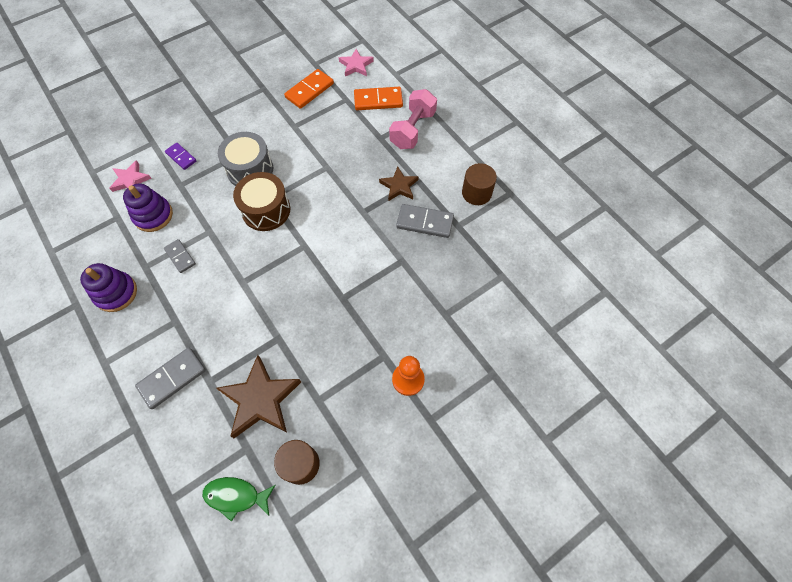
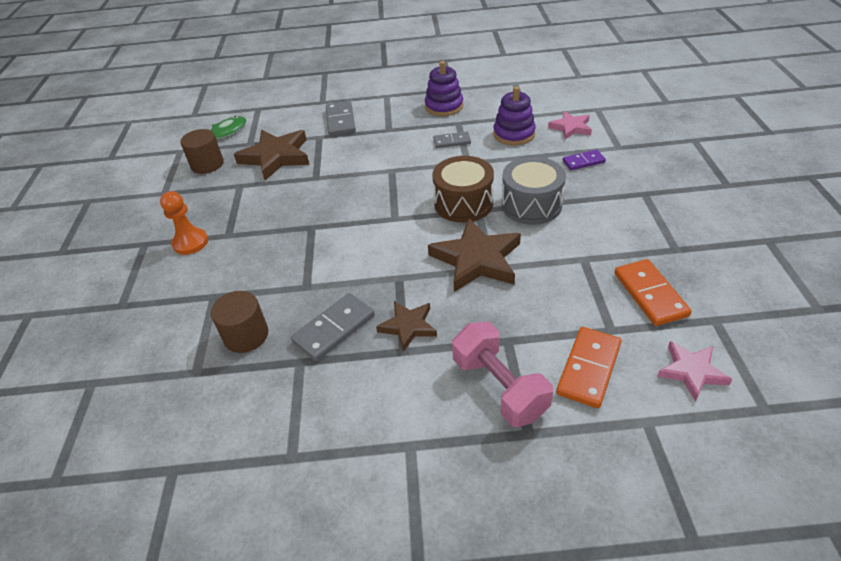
camera: 125 degrees right, 20 degrees down
brown cylinder [462,163,497,205] -> brown cylinder moved to [211,291,268,353]
none -> brown star [428,218,521,292]

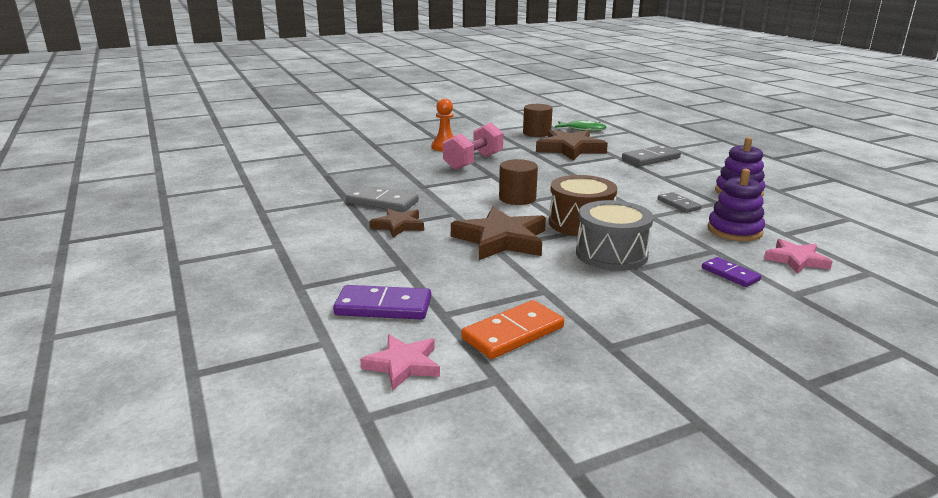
camera: 65 degrees right, 20 degrees down
brown cylinder [211,291,268,353] -> brown cylinder moved to [499,159,538,205]
pink dumbbell [452,322,553,427] -> pink dumbbell moved to [443,123,503,170]
orange domino [556,327,622,408] -> purple domino [333,285,431,320]

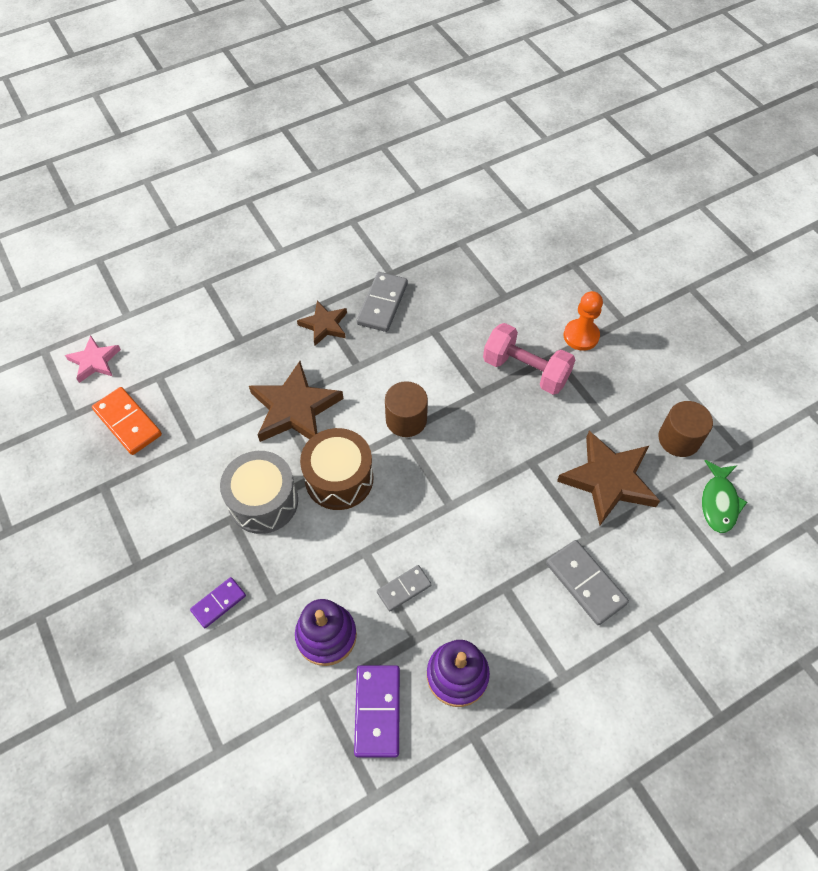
camera: 85 degrees right, 35 degrees up
purple domino [333,285,431,320] -> purple domino moved to [354,665,400,757]
pink star [764,239,833,274] -> none

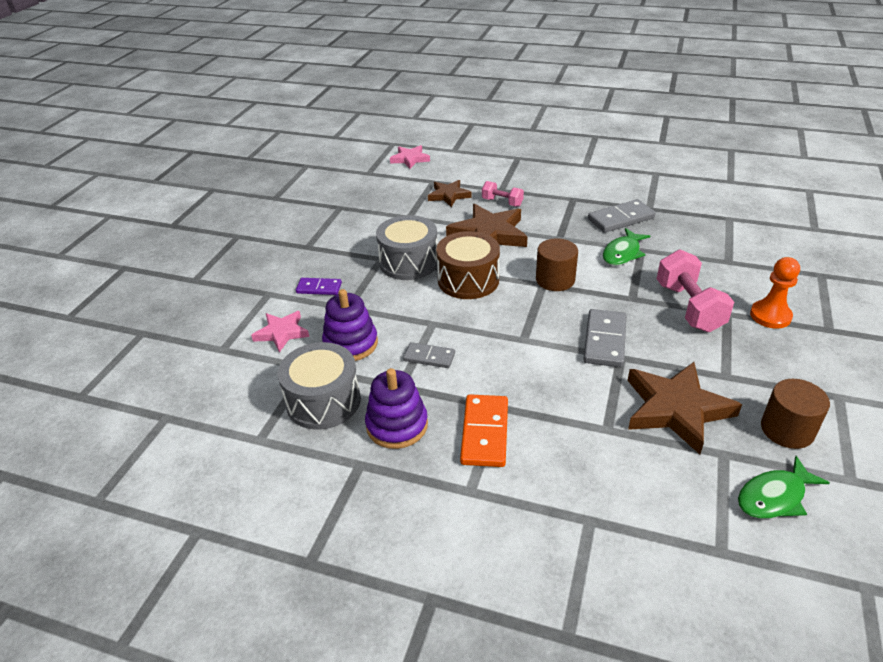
camera: 50 degrees right, 20 degrees down
orange domino [92,387,162,455] -> orange domino moved to [460,394,508,467]
brown star [297,301,347,346] -> brown star moved to [428,180,471,207]
purple domino [354,665,400,757] -> grey drum [278,342,361,430]
grey domino [546,540,629,625] -> grey domino moved to [583,309,626,367]
none -> pink star [251,311,309,353]
none -> pink dumbbell [482,181,524,207]
none -> green fish [603,228,650,266]

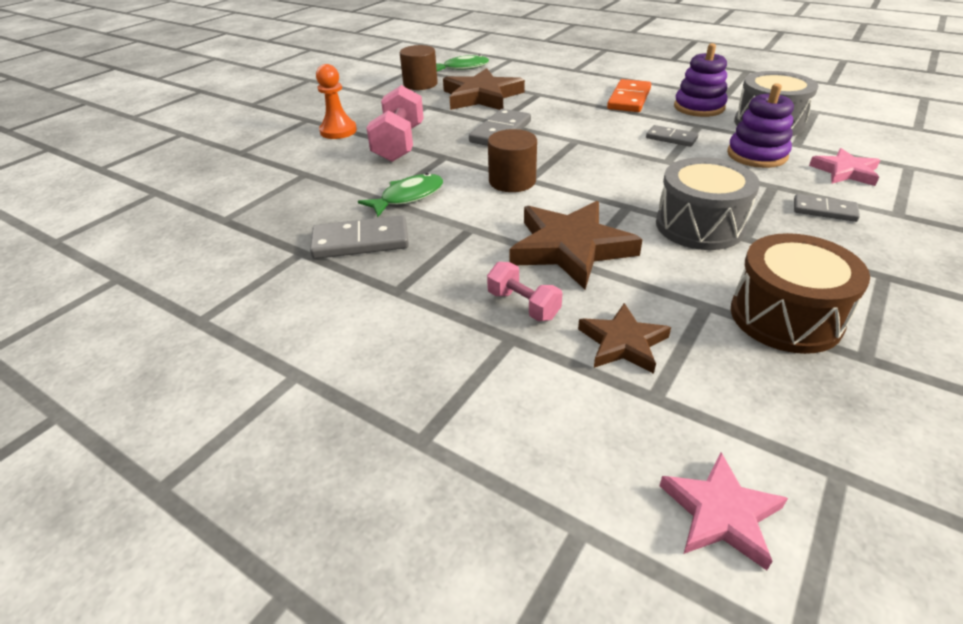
camera: 165 degrees left, 0 degrees up
purple domino [296,278,342,295] -> grey domino [794,194,860,222]
brown drum [436,231,500,299] -> brown drum moved to [731,233,870,354]

